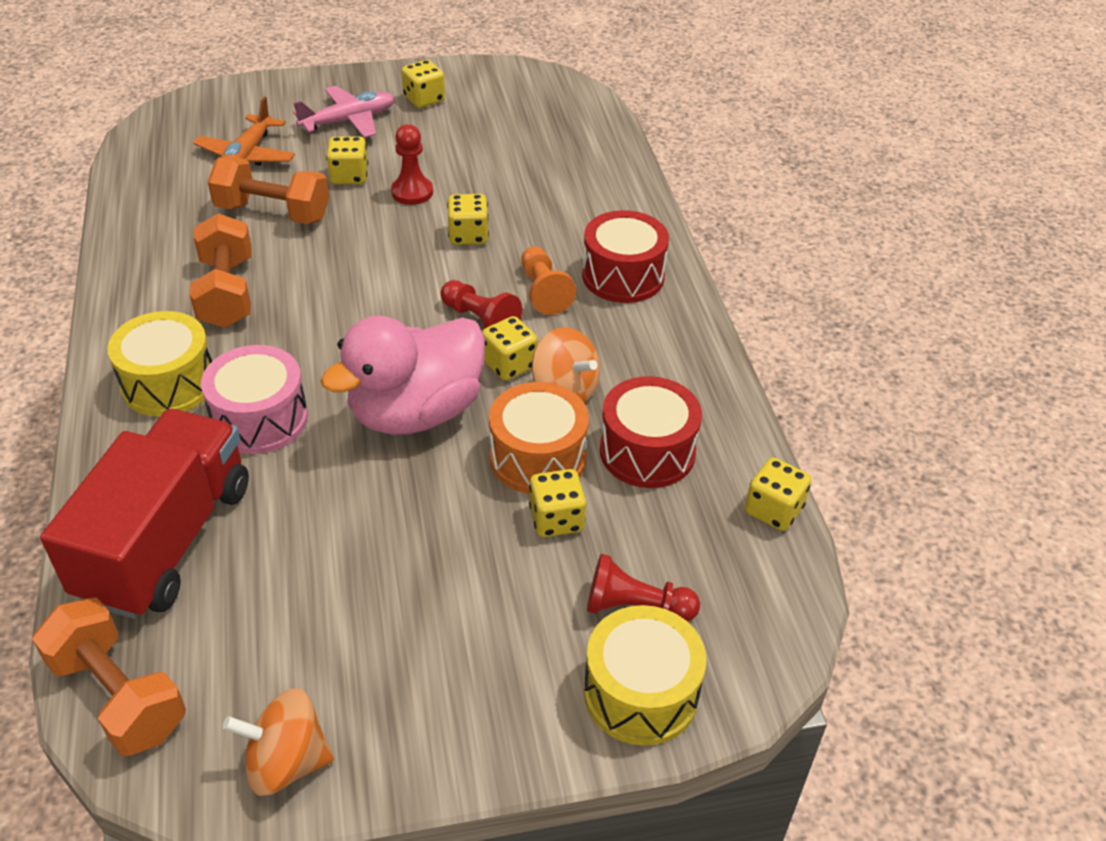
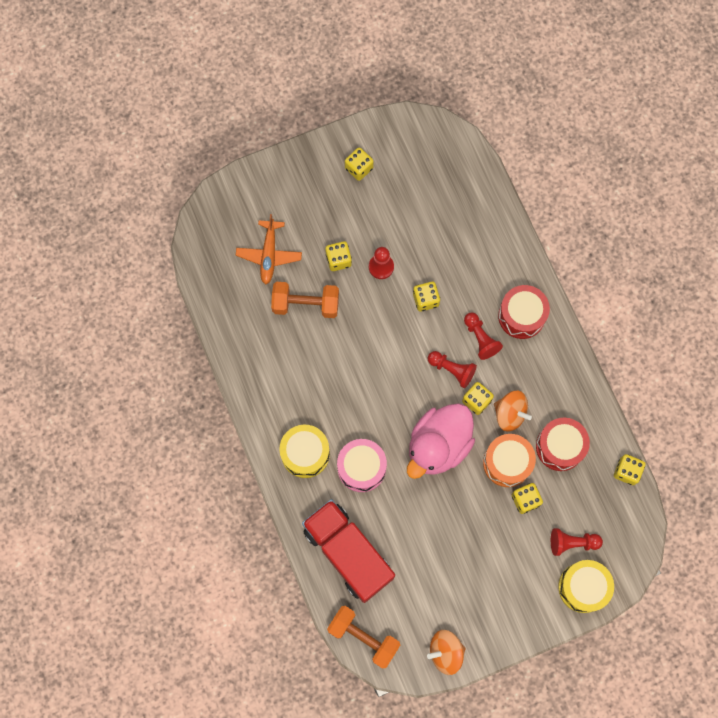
camera: 10 degrees left, 30 degrees up
red truck [40,409,249,619] -> red truck turned 45 degrees counterclockwise [302,499,395,603]
orange dumbbell [190,213,252,328] -> none
pink plane [293,86,395,138] -> none
orange pawn [521,246,576,315] -> red pawn [464,312,503,360]

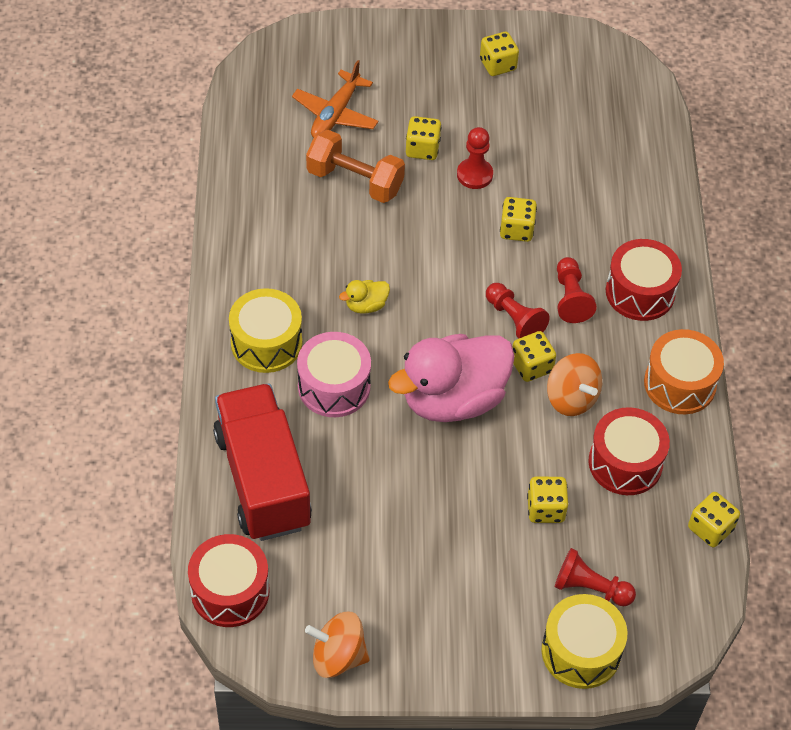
camera: 20 degrees right, 20 degrees down
orange dumbbell [327,606,400,668] -> red drum [188,534,269,627]
orange drum [483,434,536,487] -> orange drum moved to [644,329,724,414]
none -> yellow duck [339,280,390,314]

